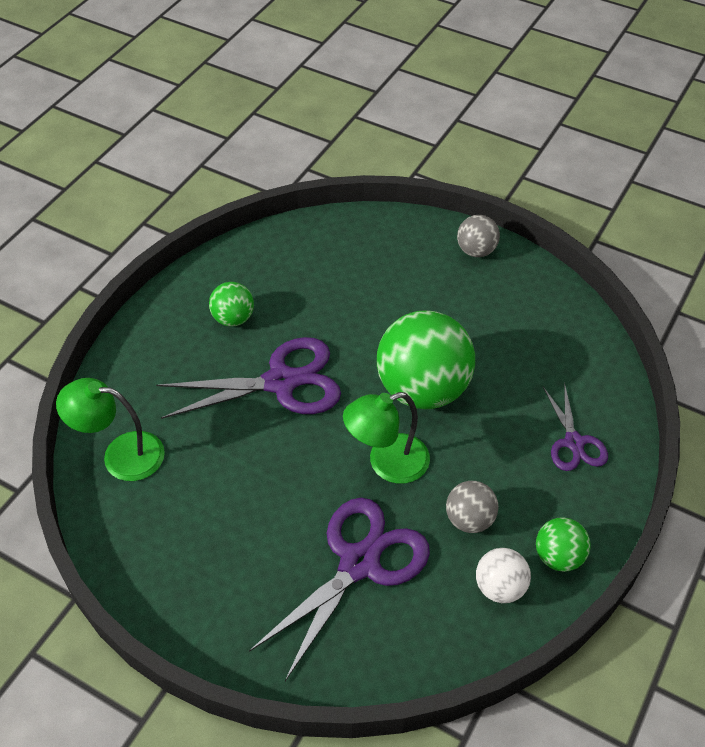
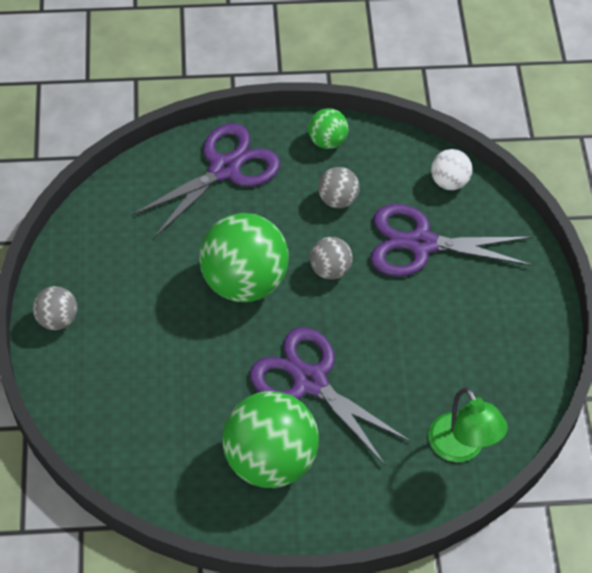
camera: 125 degrees left, 5 degrees up
green ball [209,282,254,326] -> green ball [222,391,319,488], size x2.04
green lamp [343,392,430,484] -> grey ball [310,237,353,280]
white ball [476,548,531,603] -> white ball moved to [431,149,473,190]
purple scissors [543,382,608,471] -> purple scissors [131,123,280,238], size x1.77

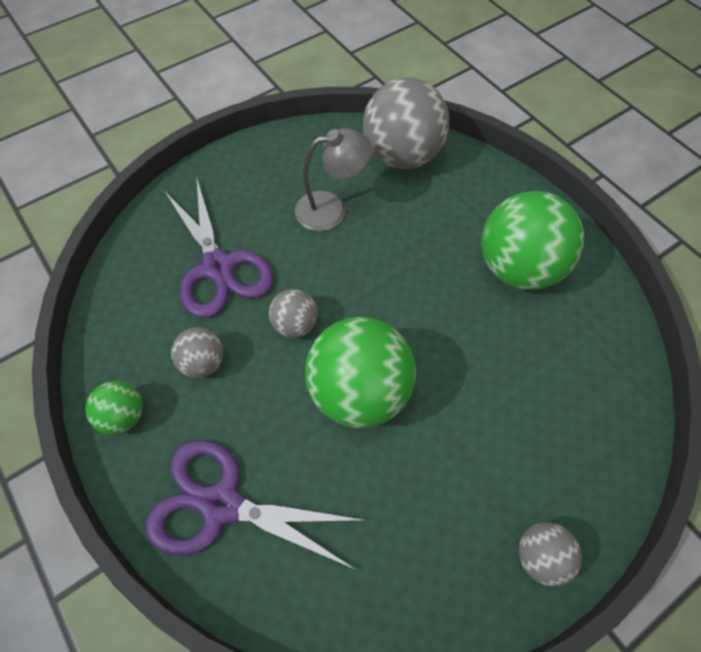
camera: 120 degrees left, 5 degrees up
purple scissors [250,327,411,466] -> none
green lamp [428,388,508,462] -> grey ball [363,78,449,169]
white ball [431,149,473,190] -> none
none -> grey lamp [295,128,372,231]

